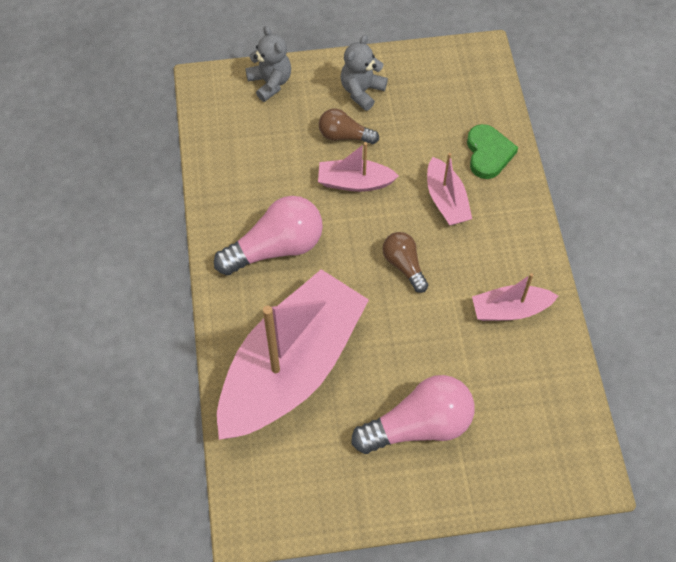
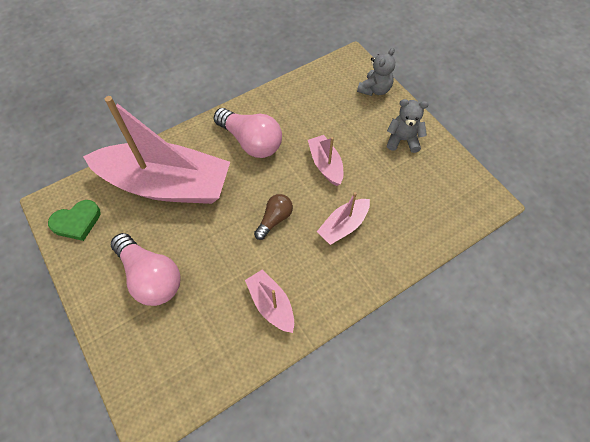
camera: 65 degrees right, 0 degrees up
brown light bulb [319,109,379,144] -> none
green heart [467,124,518,179] -> green heart moved to [48,200,101,241]

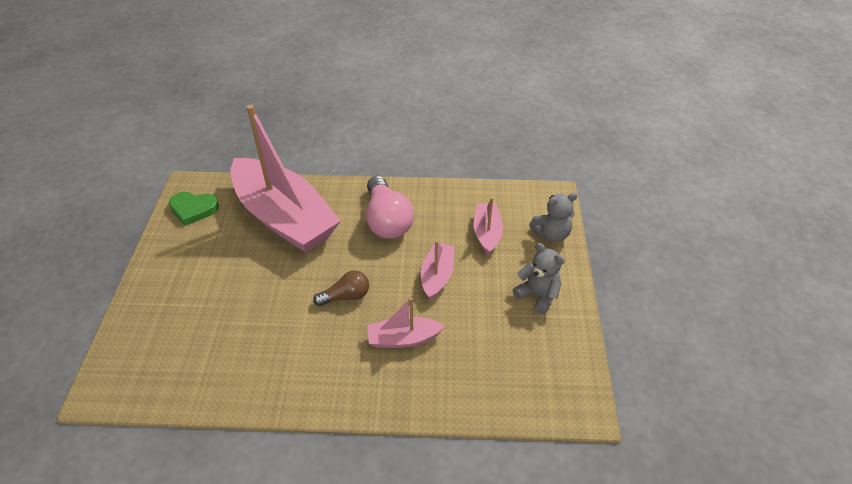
camera: 35 degrees right, 15 degrees down
pink light bulb [111,233,181,306] -> none
pink boat [245,269,294,333] -> pink boat moved to [474,197,503,255]

